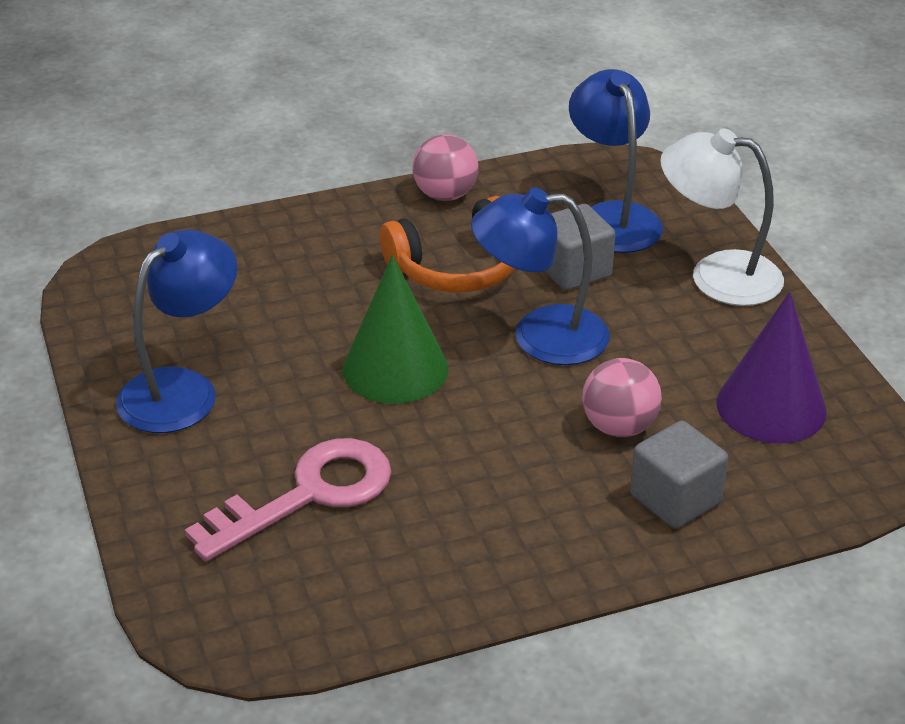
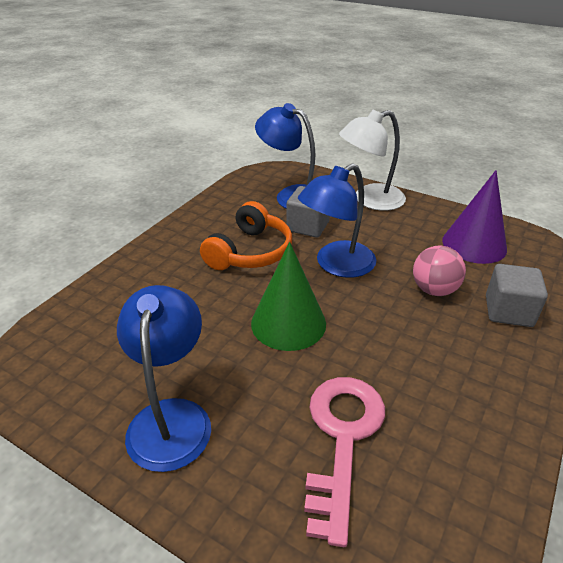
camera: 40 degrees left, 0 degrees up
pink ball [412,134,479,201] -> none

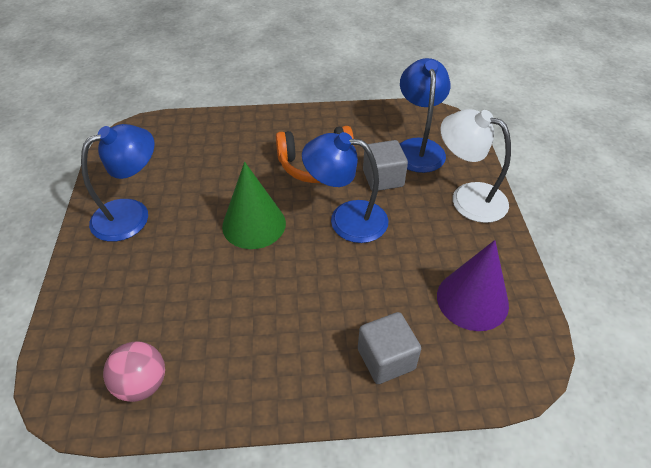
camera: 55 degrees right, 10 degrees up
pink key [304,377,385,547] -> none
pink ball [413,246,466,296] -> pink ball moved to [103,341,165,402]

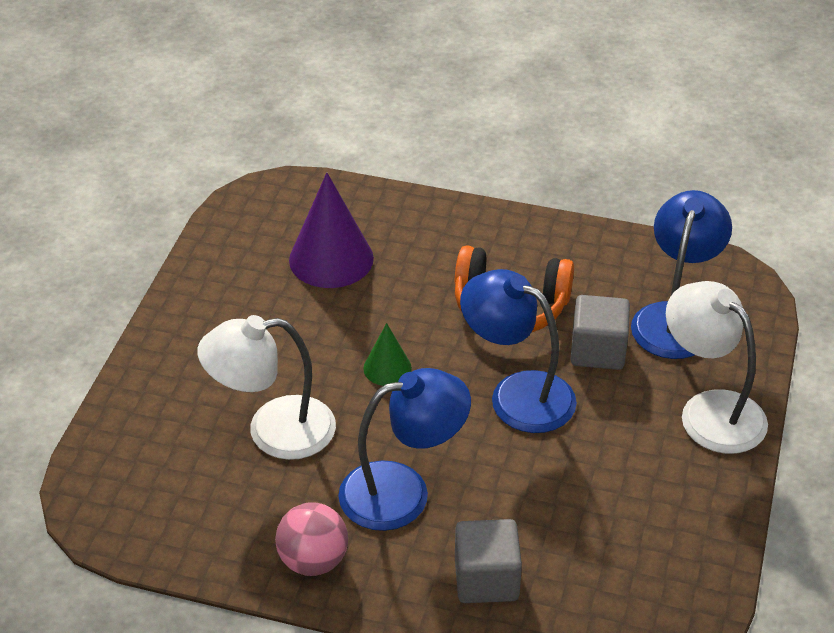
camera: 20 degrees right, 5 degrees down
blue lamp [81,124,154,242] -> blue lamp moved to [338,368,471,531]
pink ball [103,341,165,402] -> pink ball moved to [275,502,348,576]
green cone [222,162,286,249] -> green cone [363,323,412,386], size x0.53
purple cone [437,240,509,331] -> purple cone moved to [289,173,374,288]
none -> white lamp [197,315,336,460]

